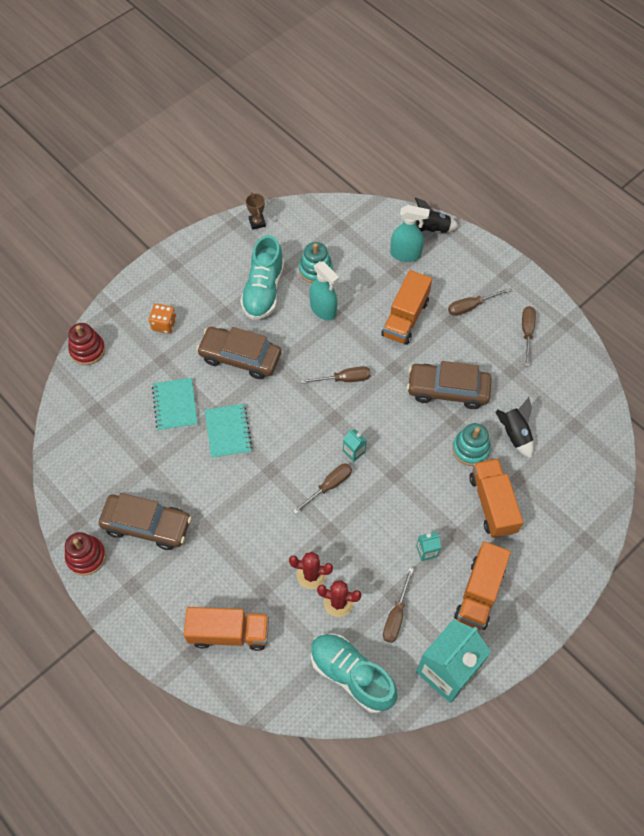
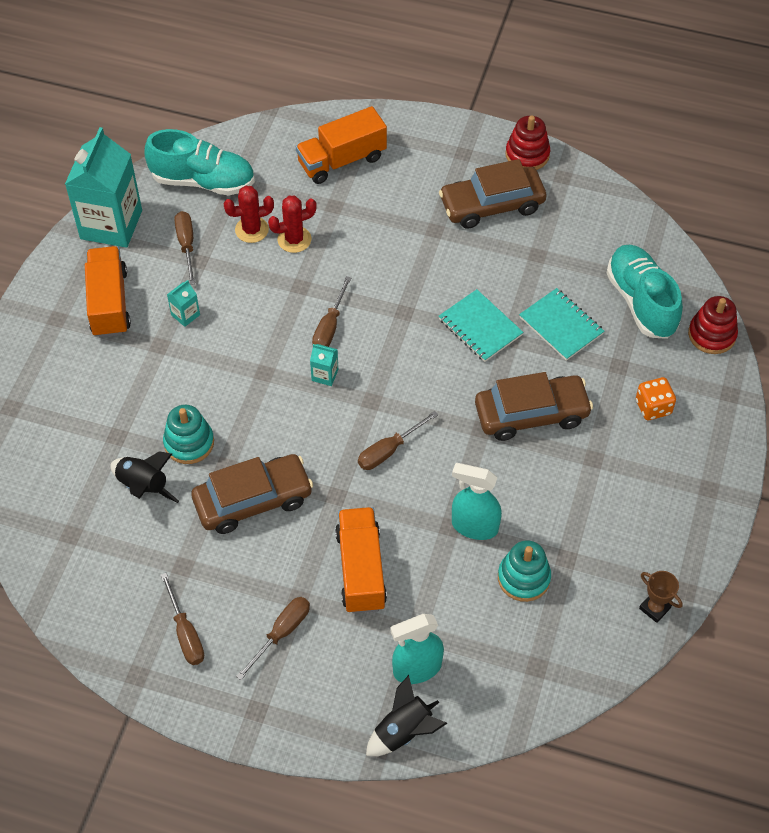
camera: 150 degrees right, 5 degrees down
turquoise shoe [240,235,284,320] -> turquoise shoe moved to [606,245,683,339]
orange truck [469,458,523,538] -> none

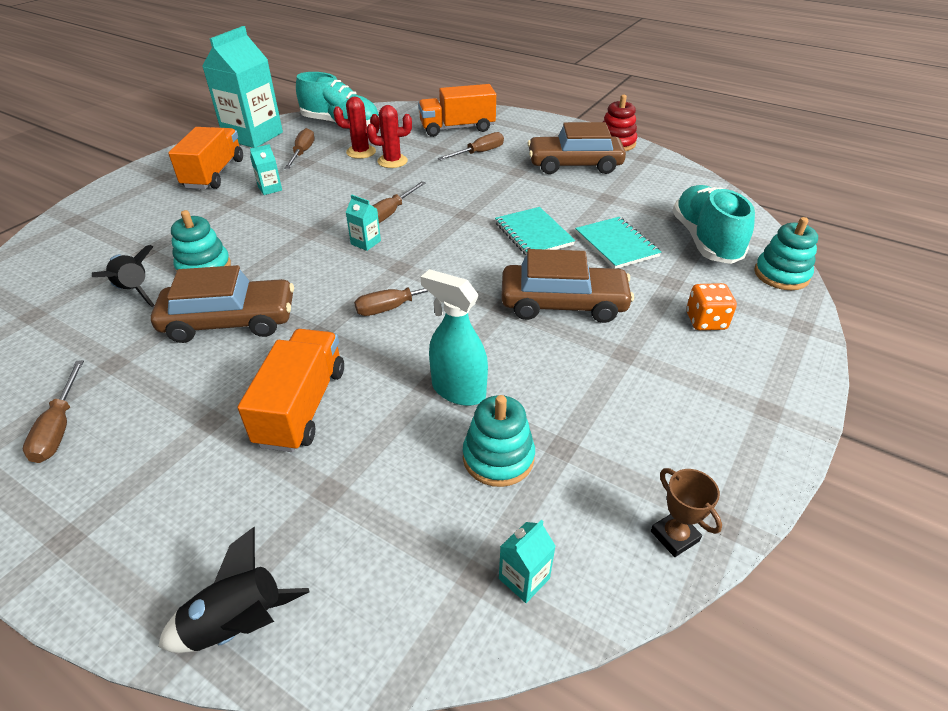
camera: 15 degrees right, 15 degrees down
brown screwdriver [236,597,310,680] -> brown screwdriver moved to [438,132,504,161]
turquoise spray bottle [390,614,444,684] -> none
red stacking toy [688,296,738,354] -> turquoise stacking toy [754,217,818,290]
none -> turquoise carton [499,520,556,603]

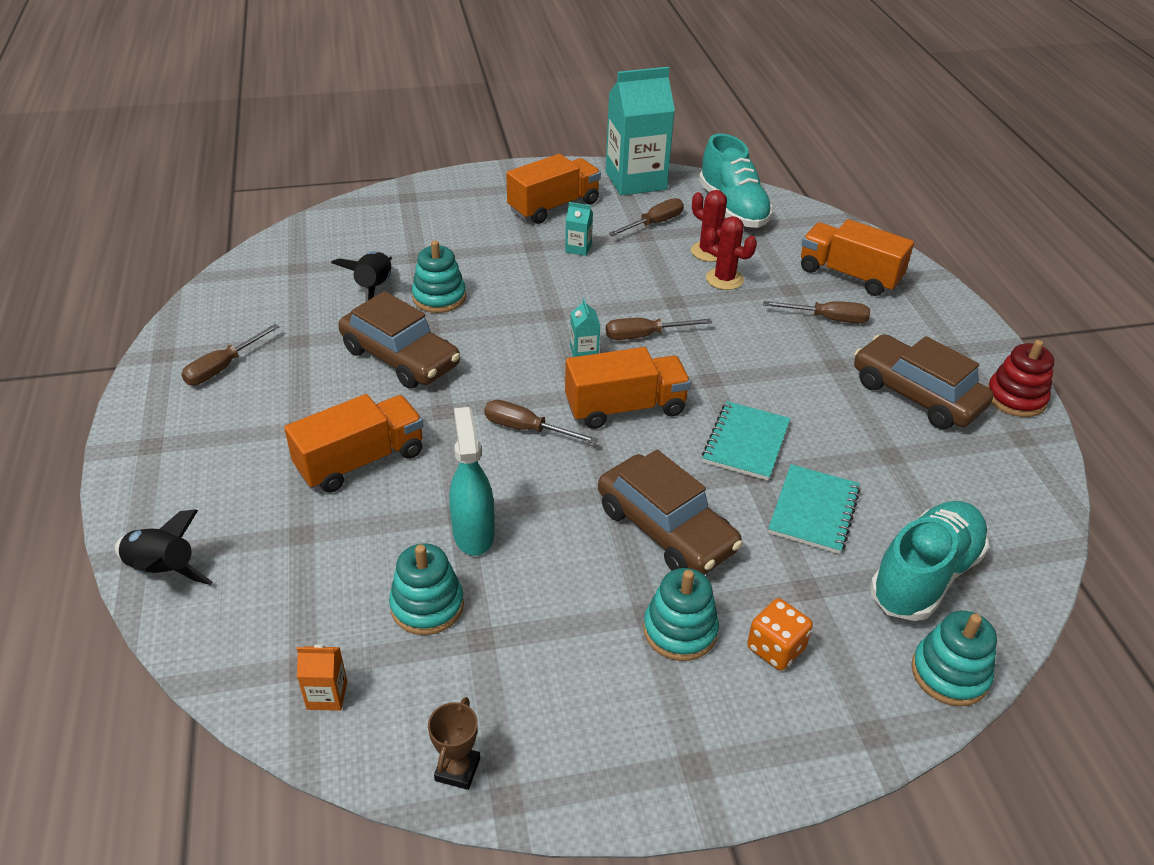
camera: 45 degrees right, 0 degrees up
turquoise carton [499,520,556,603] -> orange carton [297,644,347,711]
none -> orange truck [565,347,691,429]
none -> turquoise stacking toy [643,568,719,661]

